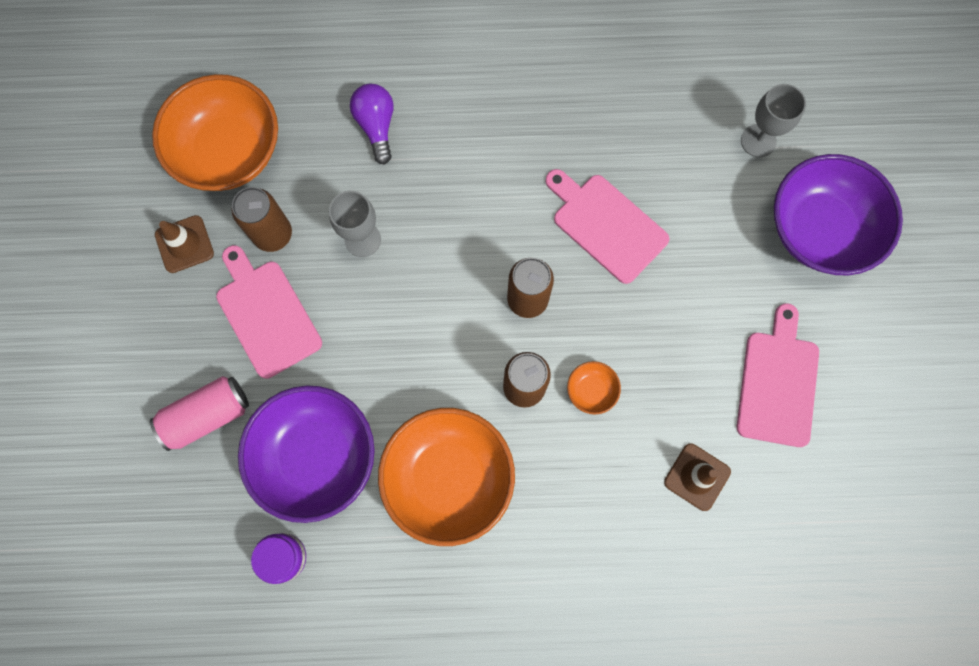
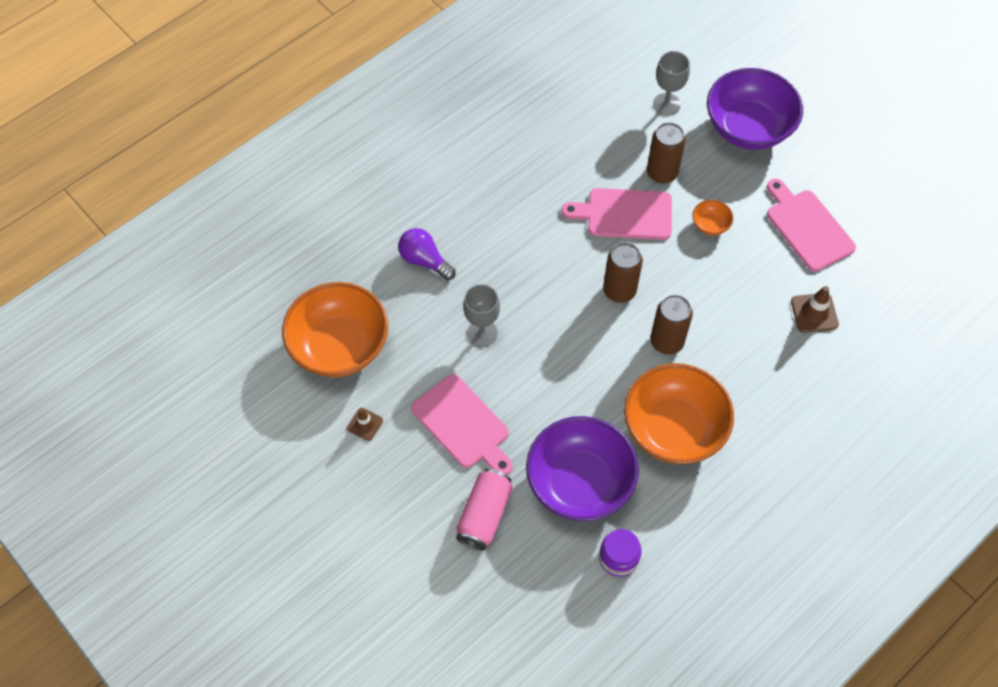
camera: 40 degrees left, 15 degrees down
brown traffic cone [155,215,214,273] -> brown traffic cone [347,408,383,441], size x0.66
pink cutting board [216,245,322,379] -> pink cutting board turned 150 degrees counterclockwise [411,374,513,475]
brown can [232,187,292,252] -> brown can moved to [647,122,686,184]
orange bowl [567,361,621,414] -> orange bowl moved to [692,200,733,236]

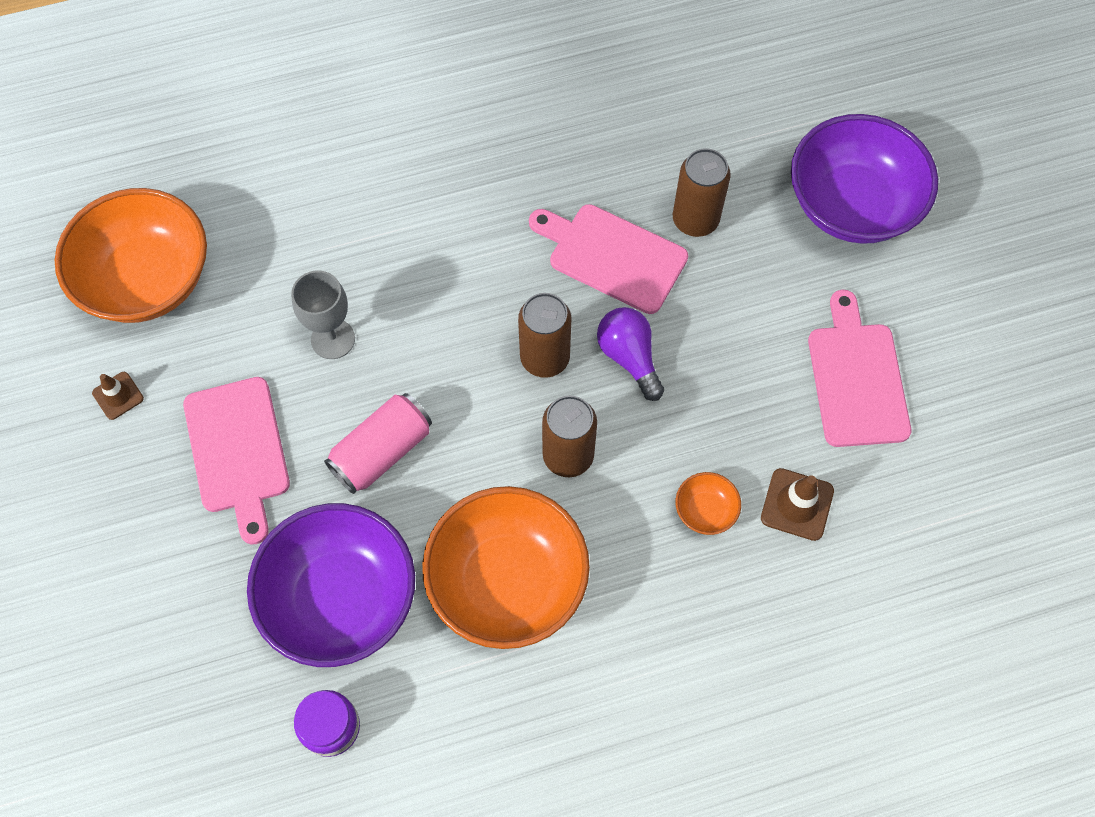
camera: 25 degrees right, 5 degrees up
purple light bulb [398,228,456,280] -> purple light bulb moved to [597,307,664,401]
pink can [456,469,513,550] -> pink can moved to [324,393,432,494]
grey goblet [653,51,690,116] -> none
orange bowl [692,200,733,236] -> orange bowl moved to [676,472,741,535]

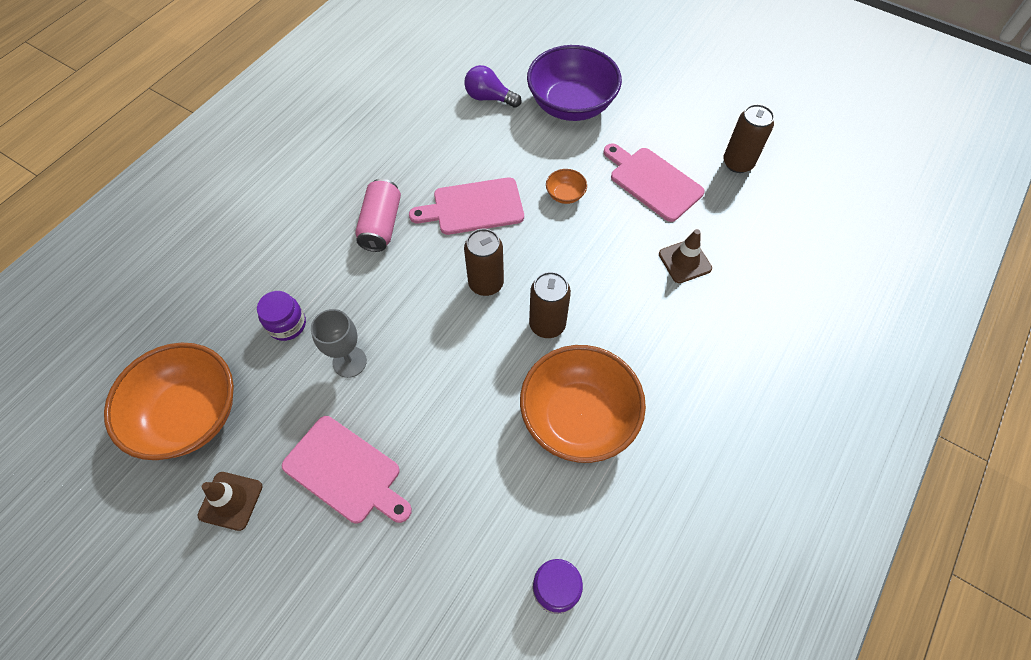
camera: 40 degrees left, 5 degrees down
brown traffic cone [92,372,144,420] -> brown traffic cone [198,472,263,531], size x1.52
purple bowl [247,503,415,667] -> none
pink can [324,393,432,494] -> pink can moved to [355,179,401,252]
purple light bulb [597,307,664,401] -> purple light bulb moved to [464,65,521,108]
brown can [673,149,731,237] -> brown can moved to [723,104,774,173]
orange bowl [676,472,741,535] -> orange bowl moved to [546,169,587,204]
none -> purple jar [257,291,306,341]

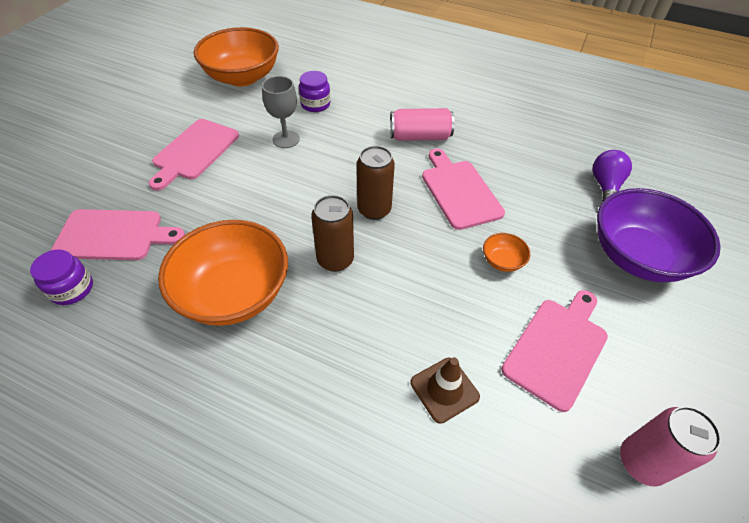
camera: 80 degrees right, 10 degrees down
brown traffic cone [198,472,263,531] -> none
brown can [723,104,774,173] -> pink can [620,406,721,486]
none -> pink cutting board [51,209,185,260]

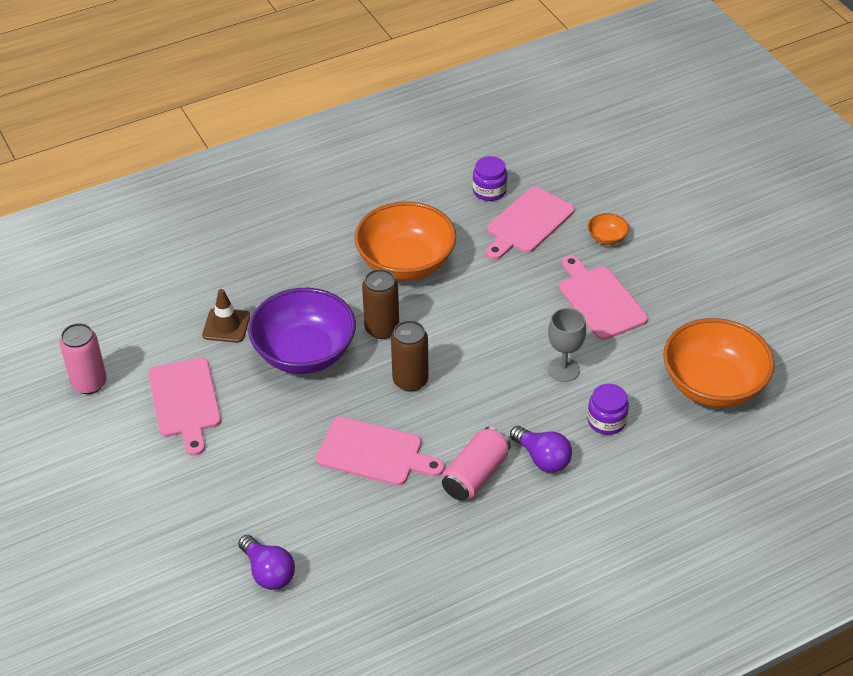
camera: 130 degrees right, 5 degrees down
orange bowl [483,233,530,272] -> orange bowl moved to [588,213,629,245]
purple bowl [597,188,721,282] -> purple bowl moved to [248,288,356,374]
none -> purple light bulb [510,426,572,473]

